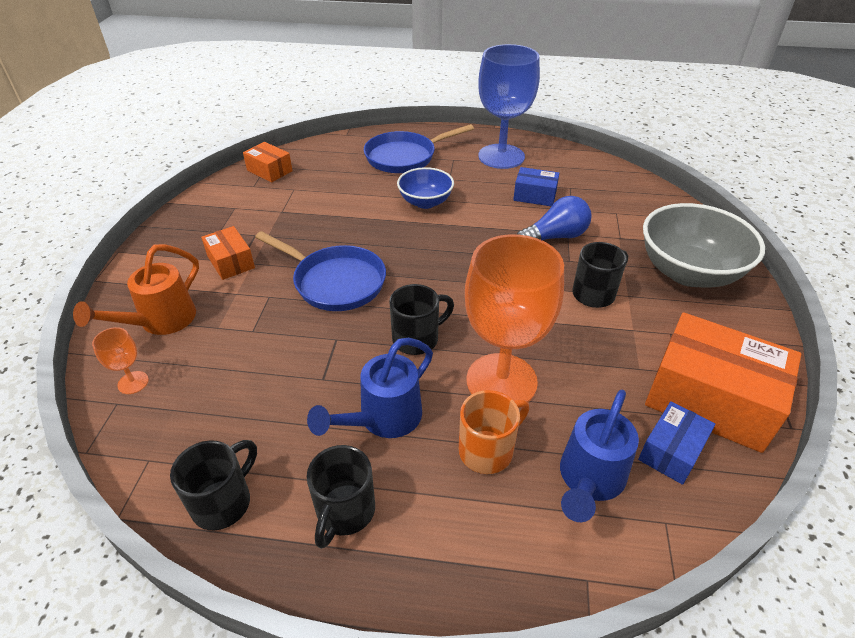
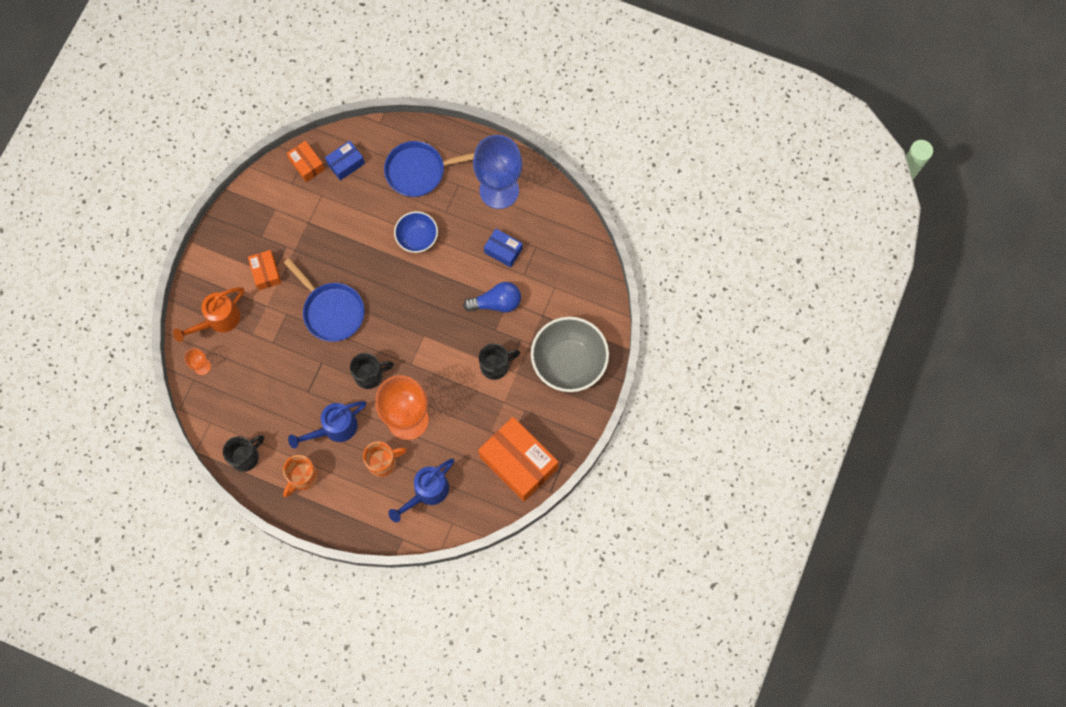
camera: 15 degrees right, 30 degrees up
black mug [307,445,375,549] -> orange mug [283,455,318,497]
blue box [638,401,715,485] -> blue box moved to [325,140,365,181]

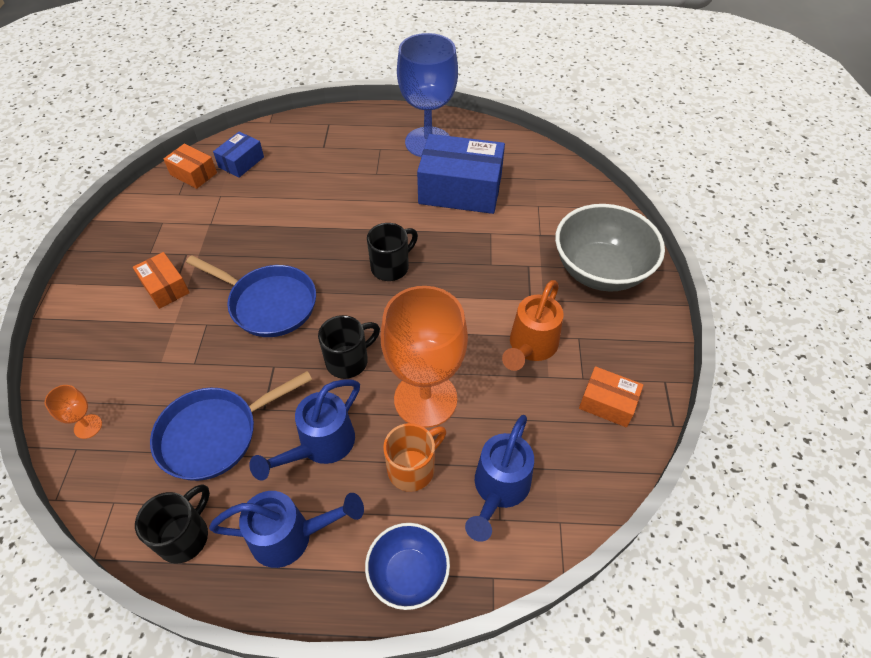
camera: 20 degrees left, 20 degrees down
orange watering can [173,287,244,342] -> orange watering can moved to [502,280,563,371]
orange mug [283,455,318,497] -> blue watering can [209,491,364,568]
blue pan [384,141,474,197] -> blue pan moved to [150,371,312,481]
blue bowl [394,211,438,253] -> blue bowl moved to [365,523,450,610]
blue light bulb [463,282,521,313] -> none
orange box [478,417,558,501] -> orange box [579,366,643,427], size x0.51
black mug [479,343,520,380] -> black mug moved to [367,223,418,281]
blue box [484,229,523,268] -> blue box [417,134,505,214], size x1.97

